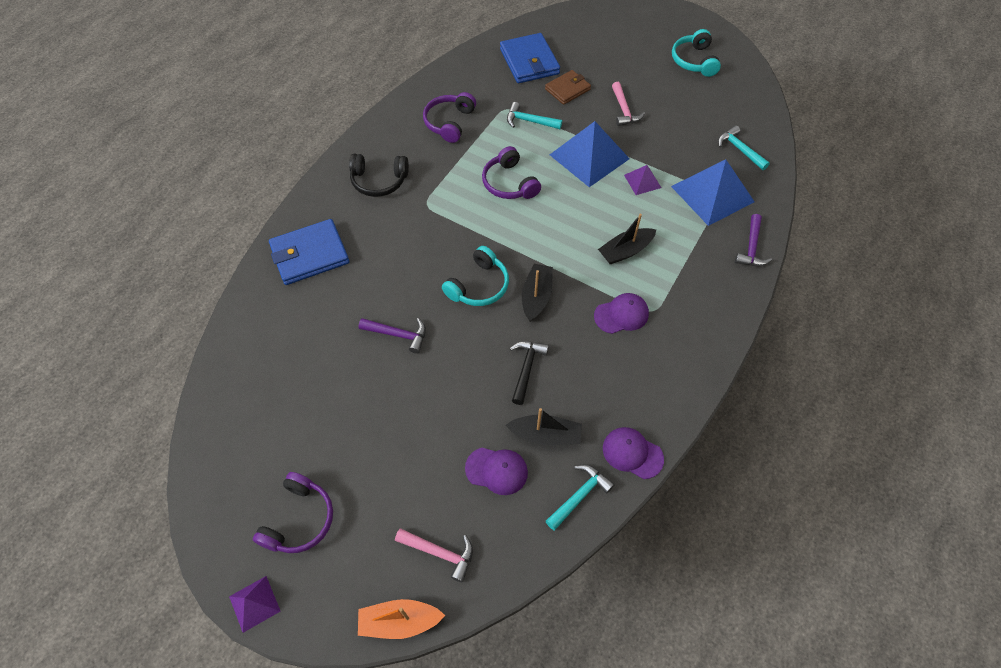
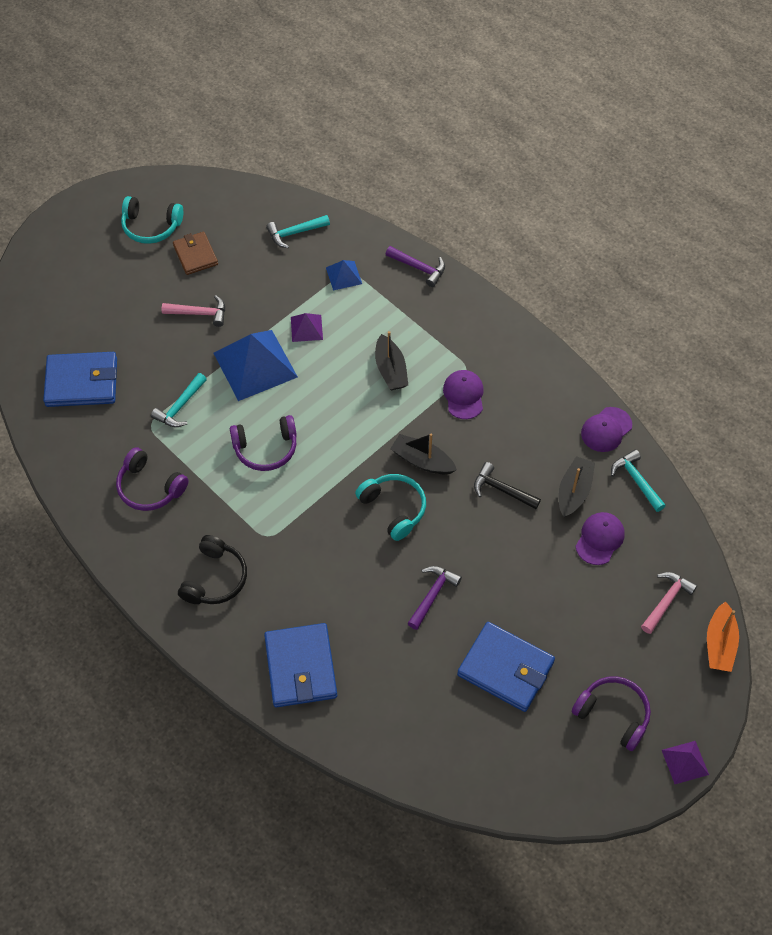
camera: 75 degrees left, 0 degrees up
brown wallet [545,70,591,105] -> brown wallet moved to [173,232,218,275]
blue pyramid [671,159,754,226] -> blue pyramid [326,260,362,291], size x0.48
none -> blue wallet [457,622,555,712]

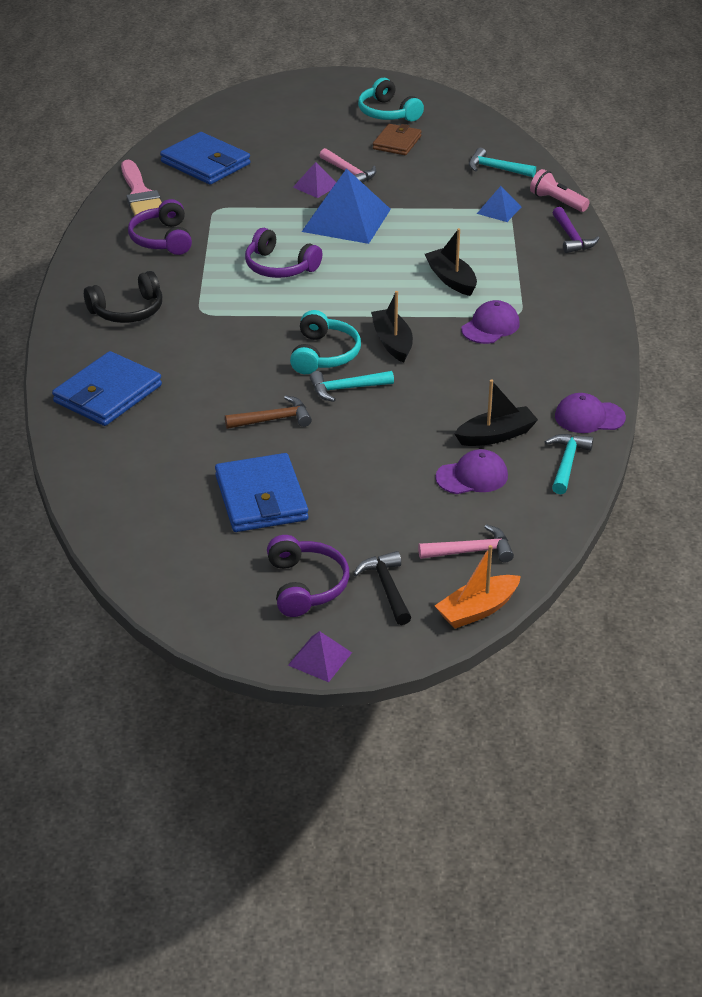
camera: 45 degrees right, 20 degrees down
turquoise hammer [151,373,207,427] -> turquoise hammer moved to [310,371,394,402]
purple pyramid [291,313,323,342] -> purple pyramid moved to [293,162,336,198]
black boat [375,331,408,390] -> black boat turned 120 degrees clockwise [425,228,477,296]
purple hammer [408,566,462,630] -> brown hammer [225,396,312,429]
black hammer [474,462,541,509] -> black hammer moved to [353,551,411,625]
none -> pink brush [121,160,162,216]
none -> pink flashlight [530,169,590,212]

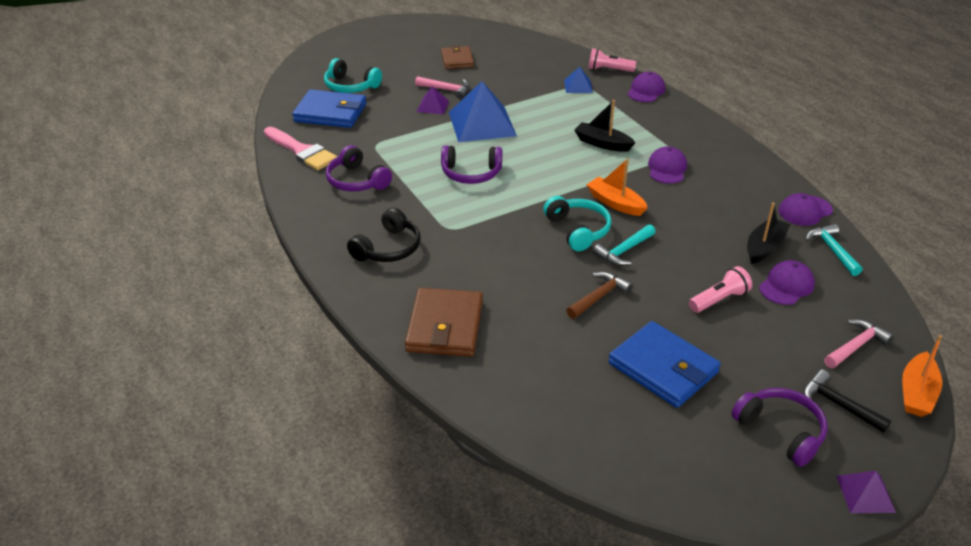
camera: 30 degrees left, 0 degrees up
blue wallet [52,351,162,426] -> brown wallet [405,288,483,357]
turquoise headphones [358,78,424,121] -> turquoise headphones moved to [324,58,382,93]
black boat [371,291,413,363] -> orange boat [586,159,648,216]
turquoise hammer [469,148,536,177] -> none
purple hammer [552,207,600,253] -> purple cap [628,72,665,102]
none -> pink flashlight [689,266,752,313]

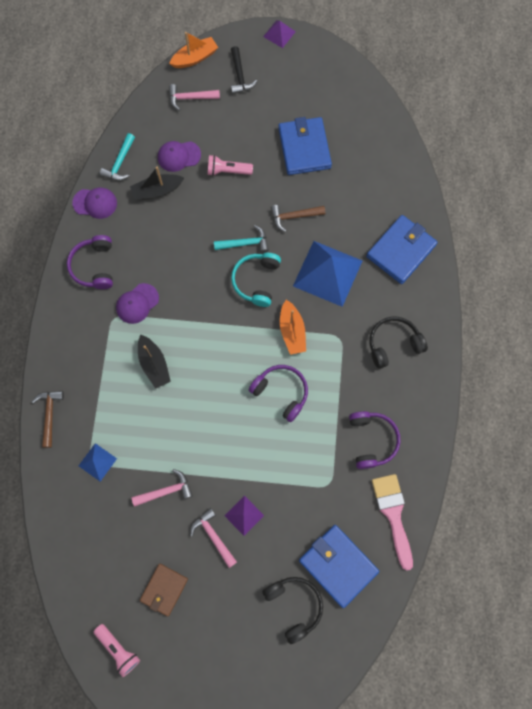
camera: 145 degrees left, 35 degrees up
turquoise headphones [324,58,382,93] -> black headphones [262,577,323,644]
brown wallet [405,288,483,357] -> blue wallet [366,215,438,284]
blue pyramid [449,81,517,142] -> blue pyramid moved to [293,241,362,307]
orange boat [586,159,648,216] -> orange boat moved to [280,300,306,355]
pink flashlight [588,48,636,72] -> pink flashlight moved to [94,624,140,677]
purple cap [628,72,665,102] -> brown hammer [32,391,64,448]
purple headphones [732,388,828,467] -> purple headphones moved to [67,235,113,289]
none -> pink hammer [132,469,193,507]

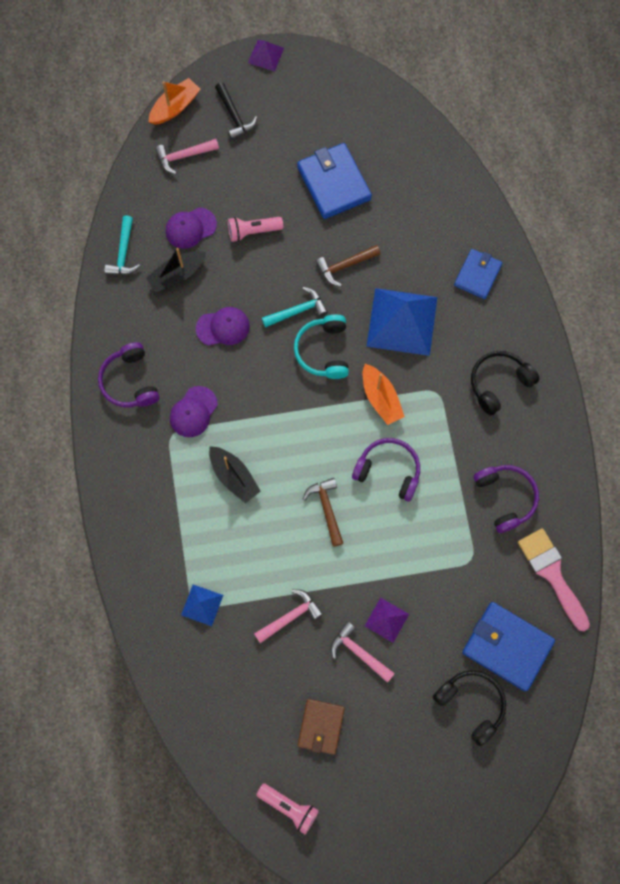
camera: 15 degrees left, 0 degrees up
brown hammer [32,391,64,448] -> brown hammer moved to [303,478,344,547]
purple cap [72,187,117,219] -> purple cap moved to [196,307,250,346]
blue wallet [366,215,438,284] -> blue wallet [454,249,503,299], size x0.64

